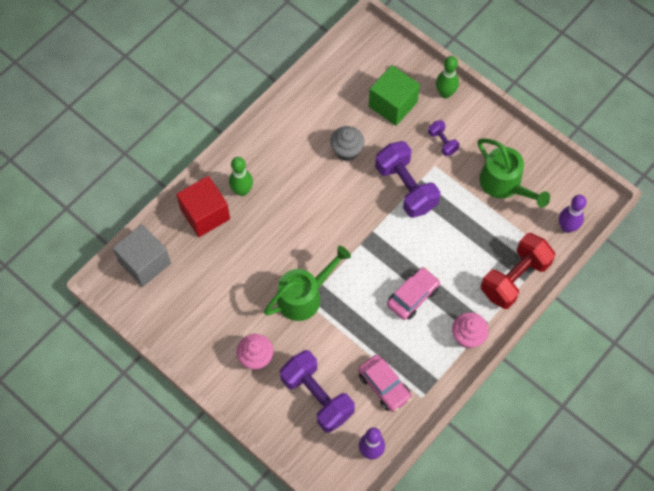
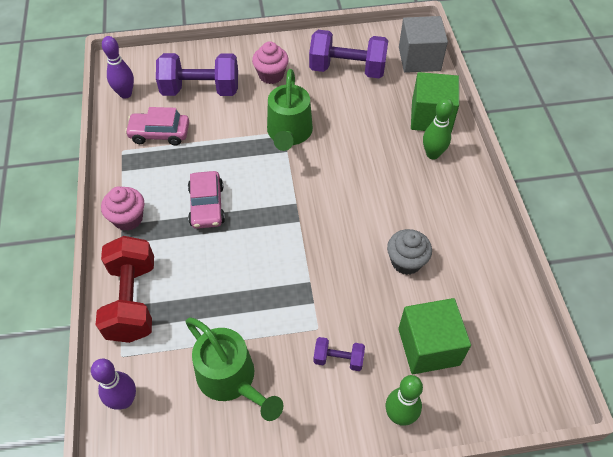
camera: 130 degrees right, 10 degrees down
red cube [176,176,230,237] -> green cube [411,72,459,133]
purple dumbbell [375,141,440,218] -> purple dumbbell moved to [309,30,388,78]
green watering can [478,138,550,208] -> green watering can turned 135 degrees counterclockwise [185,317,283,421]

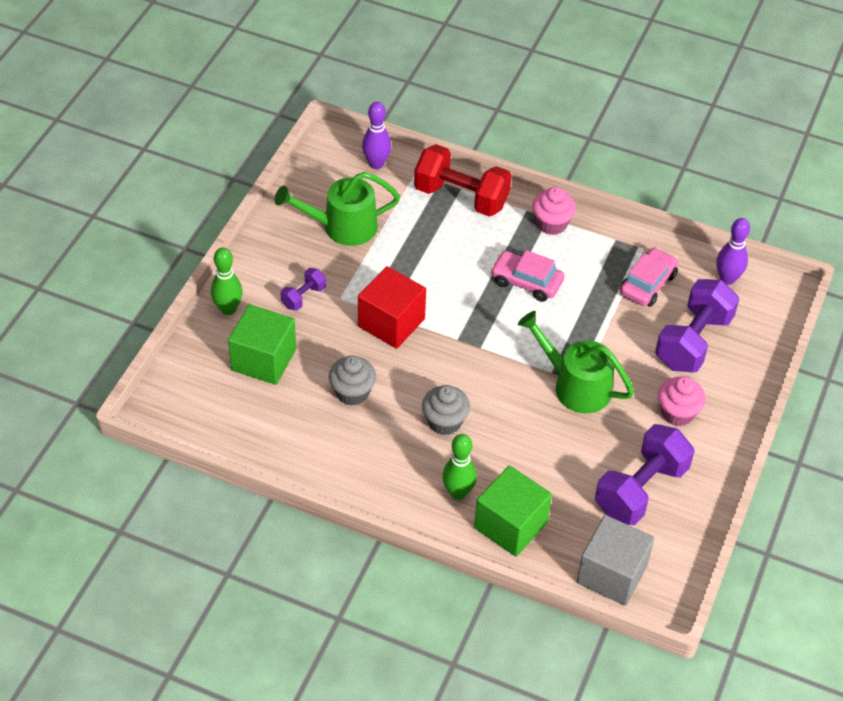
camera: 120 degrees right, 5 degrees down
none -> red cube [358,266,426,349]
none -> grey cupcake [422,385,470,435]

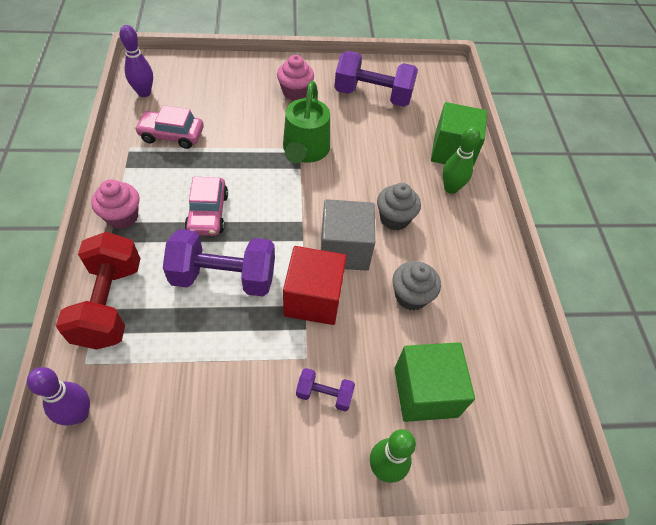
camera: 120 degrees left, 5 degrees up
green watering can [274,172,400,246] -> none
grey cube [577,515,654,606] -> grey cube moved to [321,199,375,271]
purple dumbbell [655,279,739,372] -> purple dumbbell moved to [163,229,275,297]

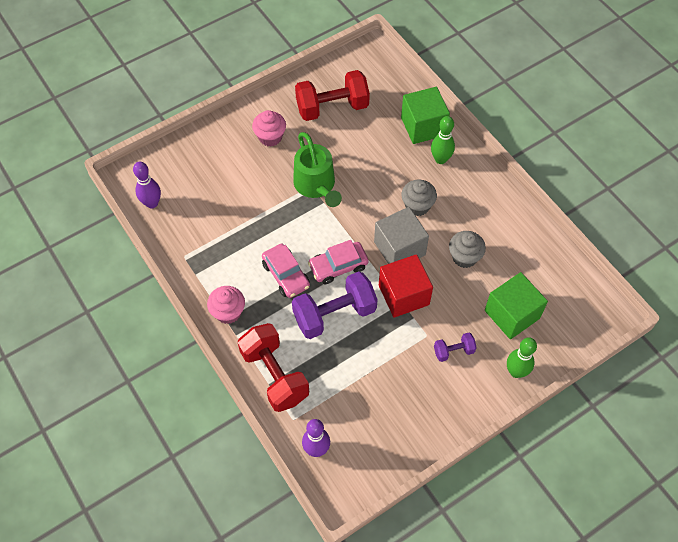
camera: 25 degrees left, 5 degrees up
pink car [135,105,204,149] -> pink car moved to [308,240,368,284]
purple dumbbell [334,51,418,107] -> red dumbbell [295,70,370,121]

